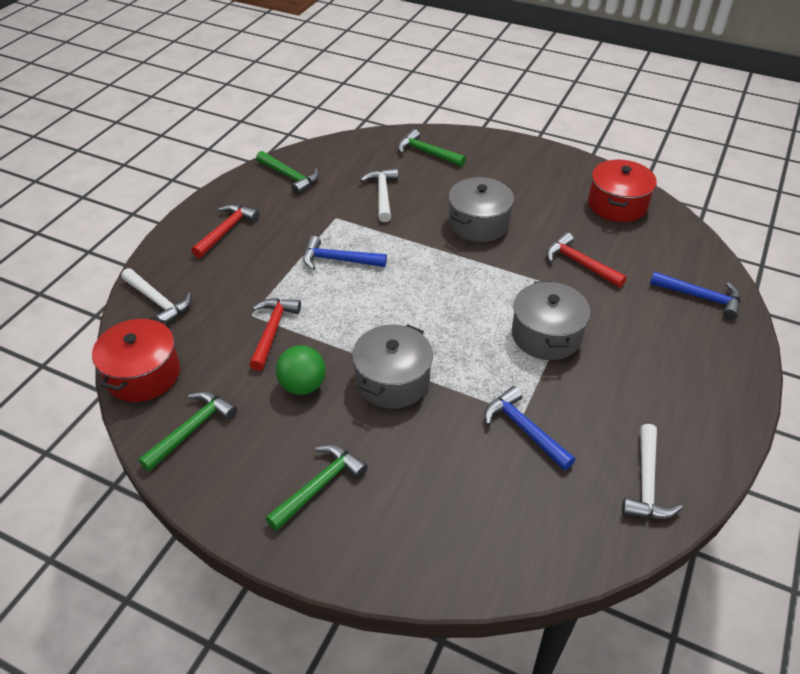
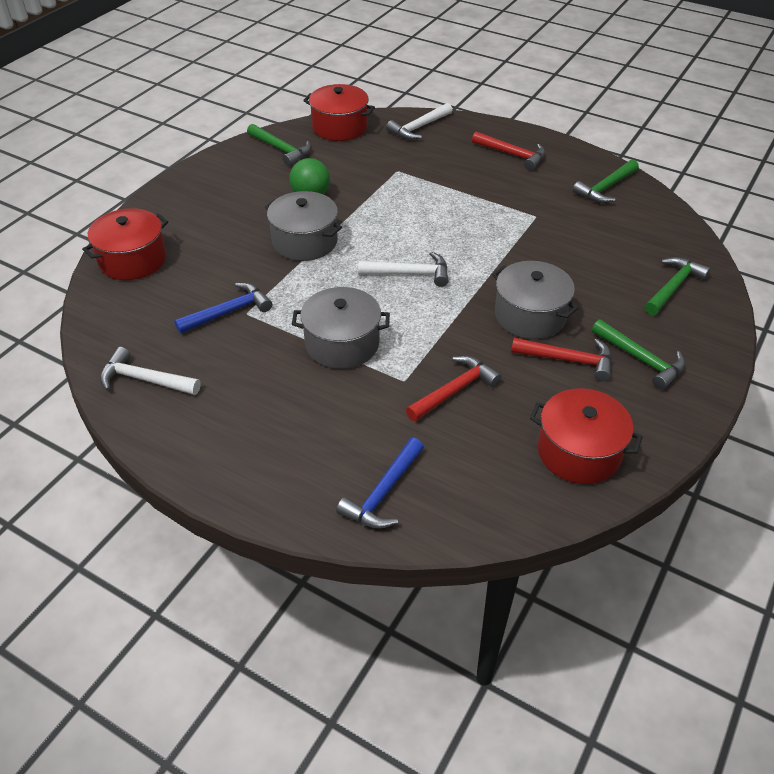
camera: 95 degrees right, 0 degrees up
red hammer [249,298,301,371] -> red hammer moved to [511,338,612,382]
green hammer [266,445,368,531] -> green hammer moved to [592,319,685,390]
blue hammer [303,236,387,270] -> none
white hammer [360,168,398,222] -> white hammer moved to [358,252,448,287]
none -> red pot [82,208,168,280]

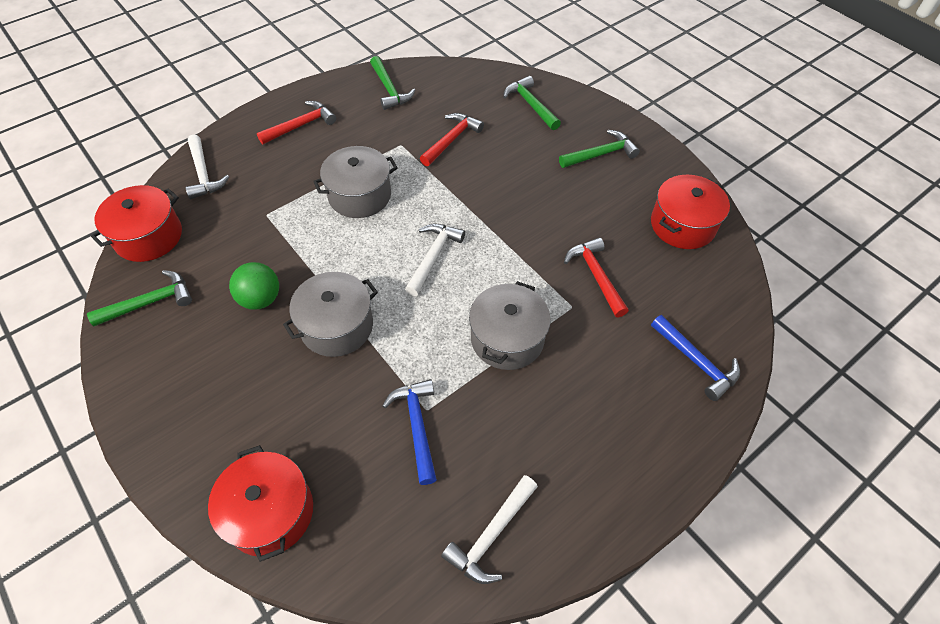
camera: 70 degrees left, 10 degrees up
grey pot [492,261,578,339] -> grey pot moved to [313,146,398,218]
red hammer [511,338,612,382] -> red hammer moved to [420,113,484,166]

